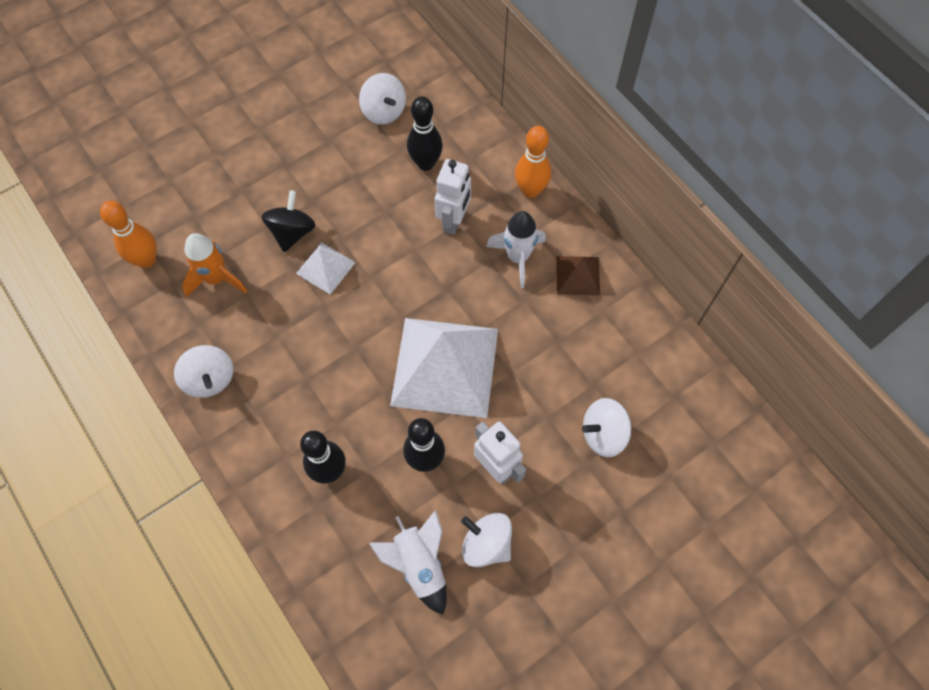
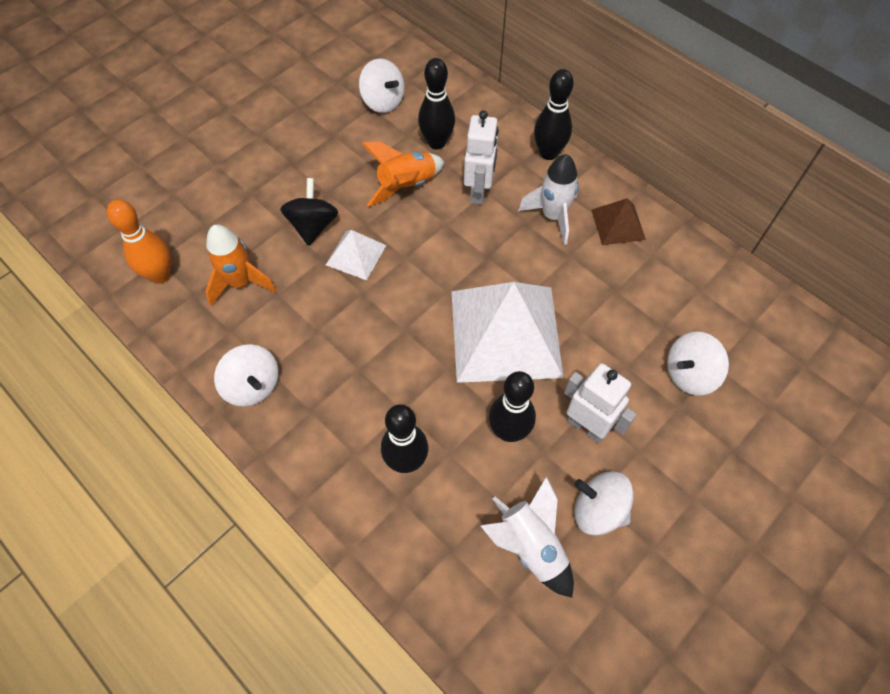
camera: 10 degrees left, 5 degrees down
orange bowling pin [515,126,551,198] -> black bowling pin [534,69,574,160]
none -> orange rocket [362,142,444,206]

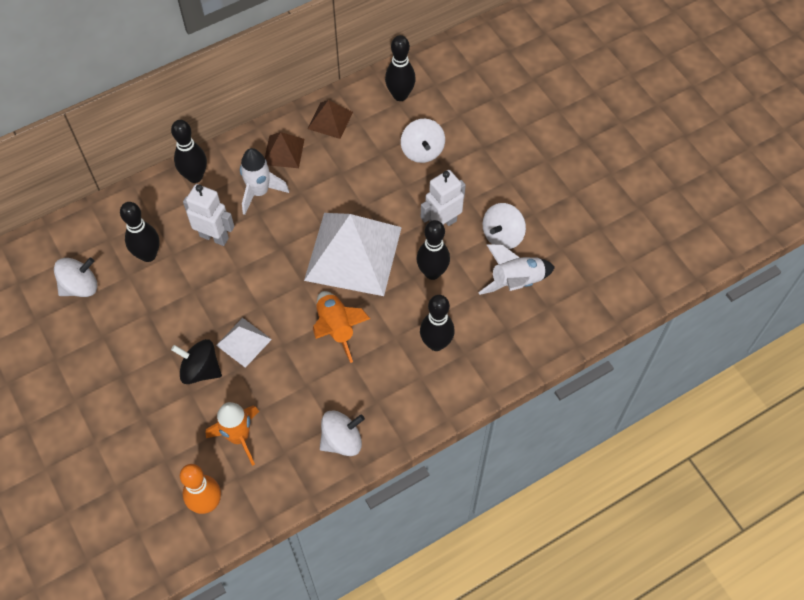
camera: 75 degrees left, 0 degrees up
orange rocket [362,142,444,206] -> orange rocket moved to [313,291,370,363]
none -> brown pyramid [308,100,353,139]
none -> black bowling pin [385,35,416,101]

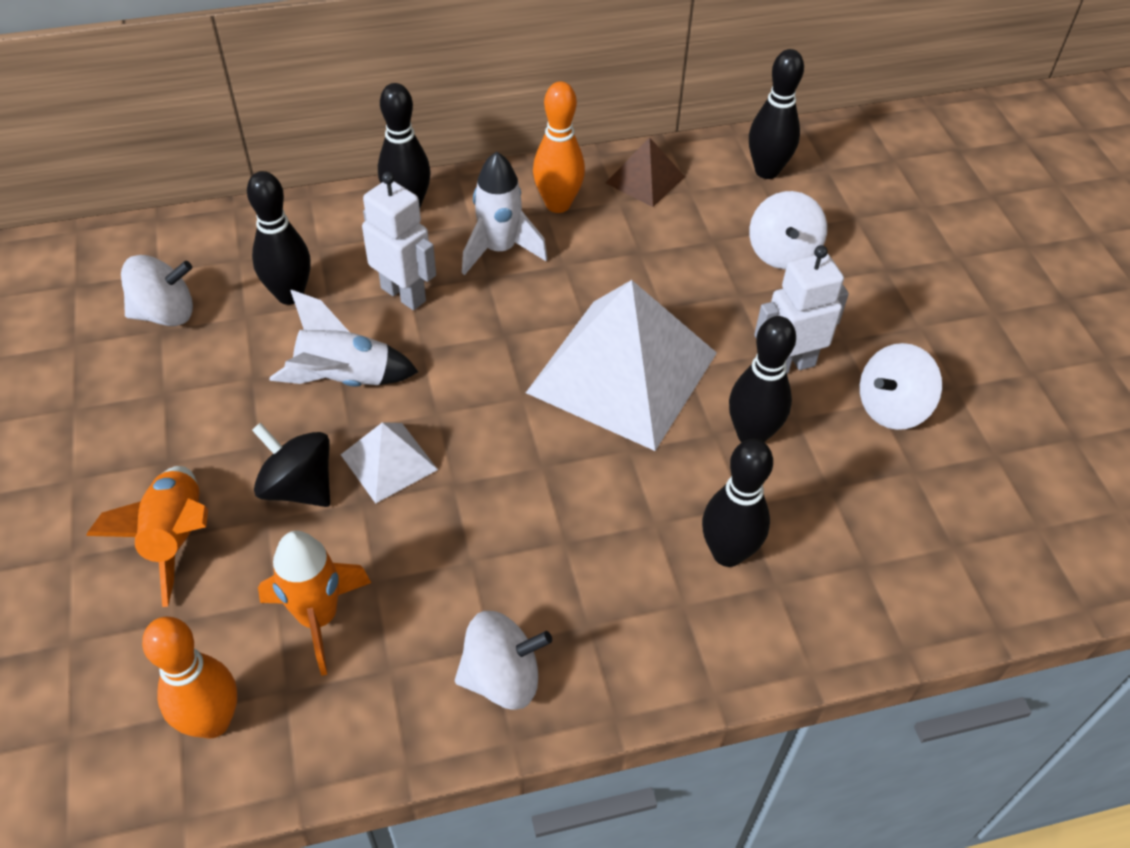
camera: 15 degrees right, 10 degrees down
brown pyramid [265,132,304,168] -> orange bowling pin [533,81,585,213]
orange rocket [313,291,370,363] -> orange rocket moved to [86,466,208,607]
white rocket [478,244,555,295] -> white rocket moved to [269,290,418,387]

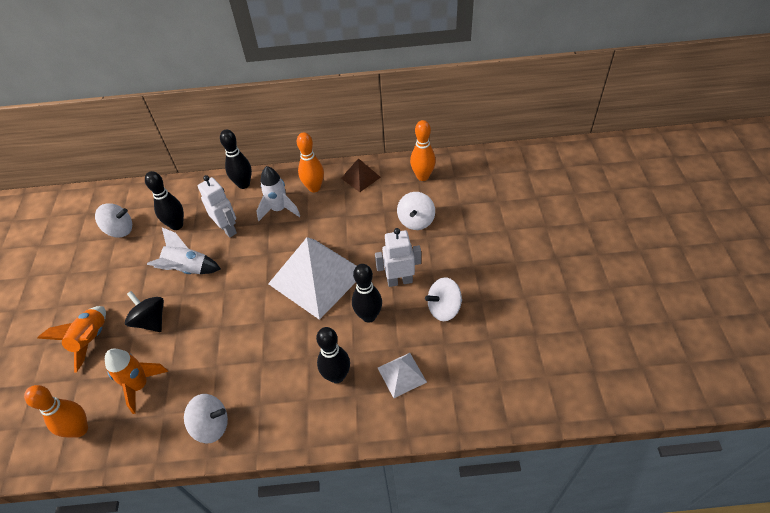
camera: 15 degrees right, 0 degrees up
white pyramid [341,422,438,504] -> white pyramid moved to [378,353,427,398]
black bowling pin [749,49,804,179] -> orange bowling pin [410,120,436,181]

